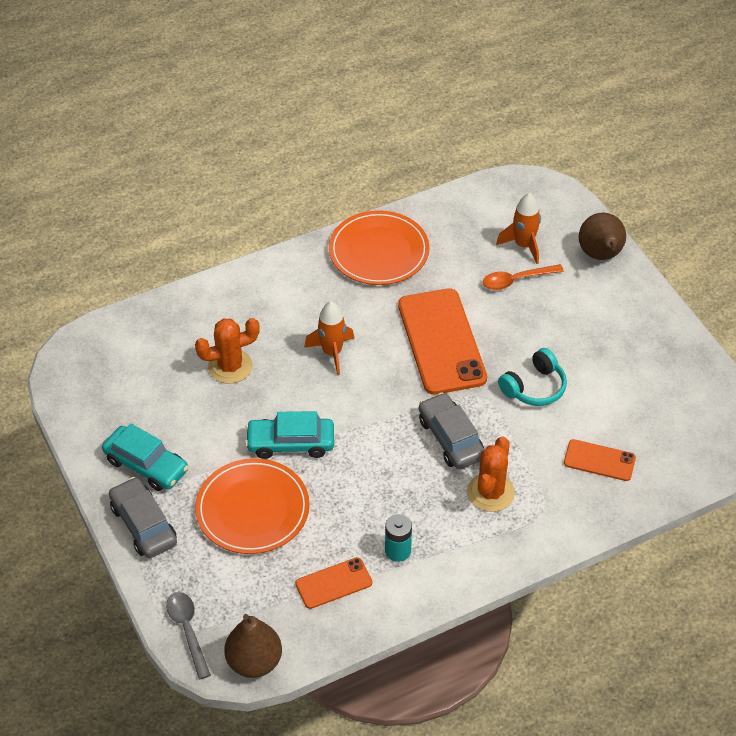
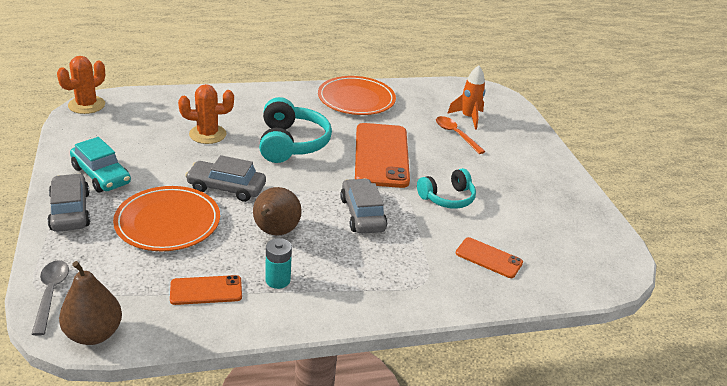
camera: 10 degrees right, 15 degrees down
turquoise car [245,411,334,459] -> grey car [185,155,266,202]
orange rocket [304,302,354,375] -> turquoise headphones [259,97,332,163]
orange cactus [467,437,515,512] -> orange cactus moved to [57,56,105,114]
orange spoon [483,264,564,290] -> orange spoon turned 60 degrees clockwise [436,116,485,154]
brown pear [579,213,626,260] -> brown pear moved to [253,187,302,235]

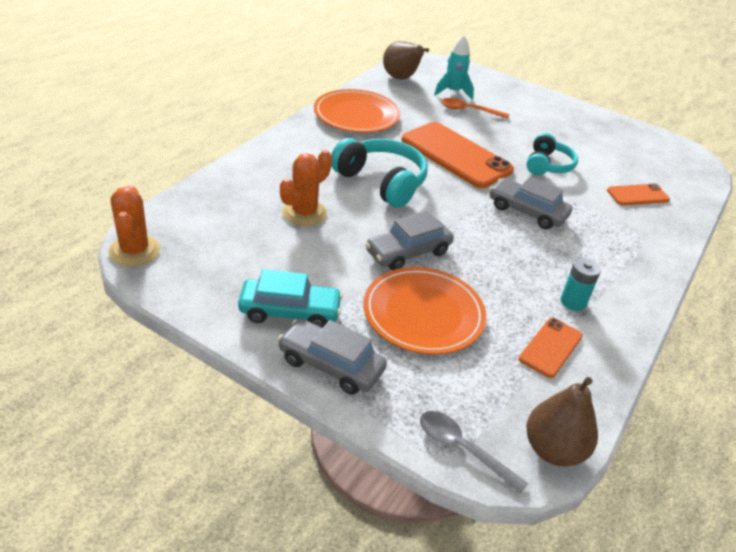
camera: 45 degrees left, 5 degrees up
brown pear [253,187,302,235] -> brown pear moved to [383,41,429,79]
orange rocket [447,65,485,130] -> turquoise rocket [434,35,474,100]

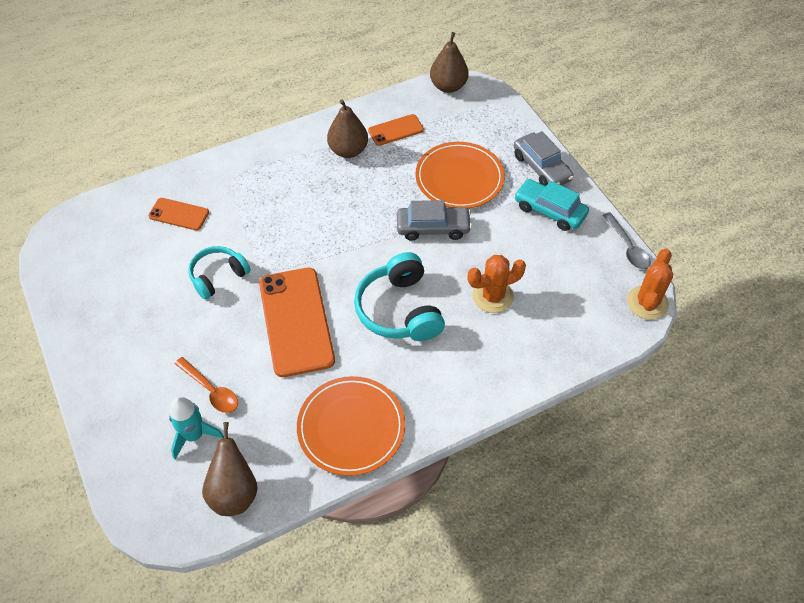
camera: 145 degrees left, 15 degrees up
grey spoon [420,411,528,494] -> grey spoon moved to [603,212,651,269]
grey car [489,176,572,229] -> none
turquoise battery [561,258,601,311] -> brown pear [327,99,368,158]

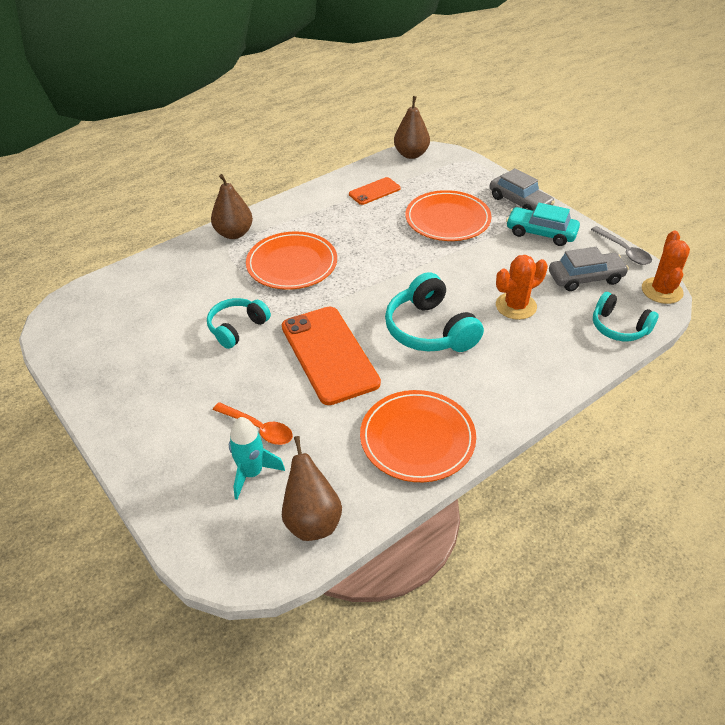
camera: 10 degrees left, 10 degrees down
orange phone [148,198,209,230] -> none
brown pear [327,99,368,158] -> brown pear moved to [211,174,253,239]
grey car [397,200,472,241] -> grey car moved to [549,247,629,291]
none -> orange plate [246,231,337,290]
none -> turquoise headphones [593,292,659,341]

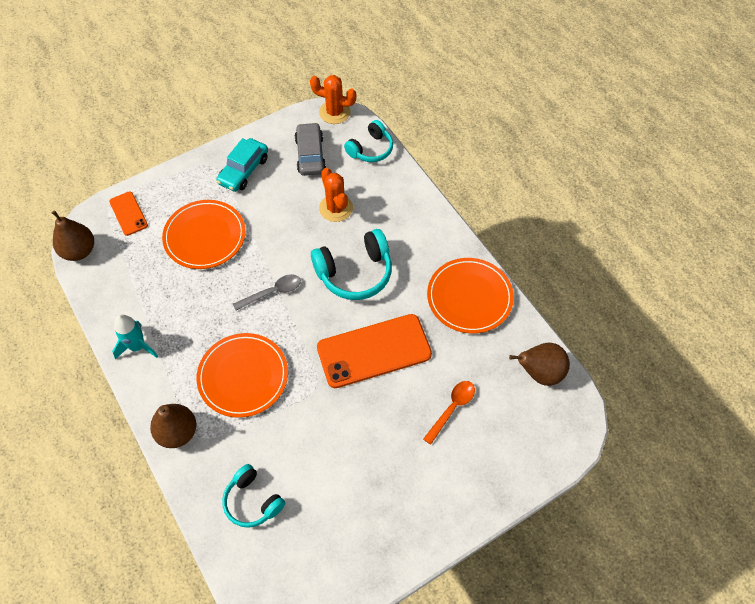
camera: 85 degrees left, 15 degrees up
turquoise headphones [207,298,271,349] -> turquoise headphones moved to [222,464,285,528]
turquoise rocket [229,417,285,500] -> turquoise rocket moved to [112,314,158,359]
orange phone [349,177,401,205] -> orange phone moved to [109,191,148,236]
grey car [490,168,555,211] -> none
grey spoon [591,226,652,265] -> grey spoon moved to [233,274,301,311]

